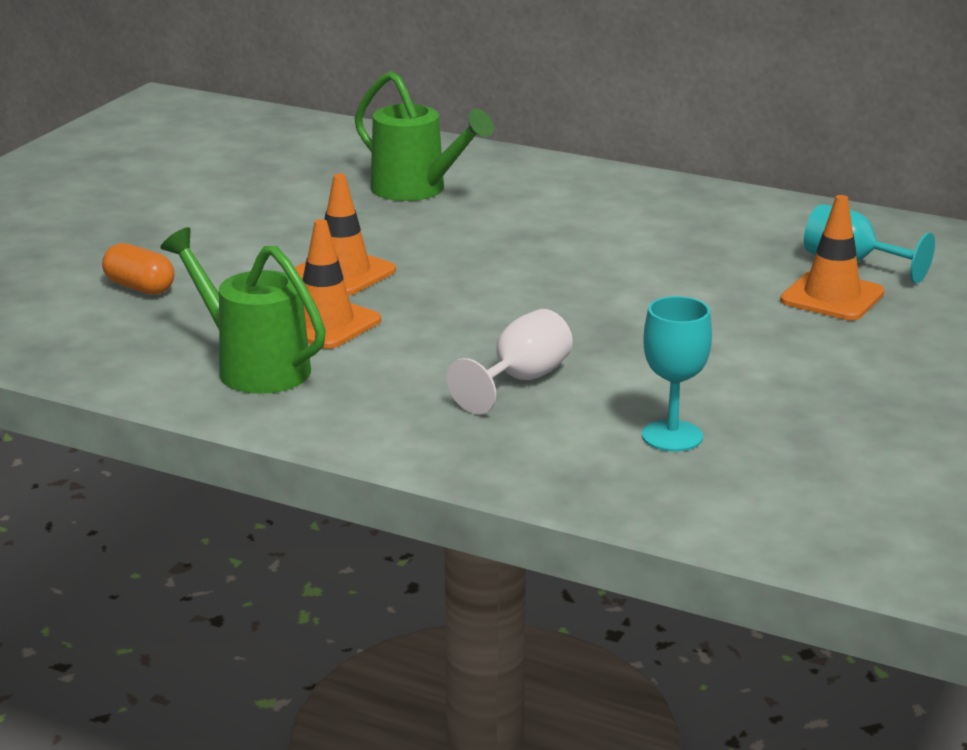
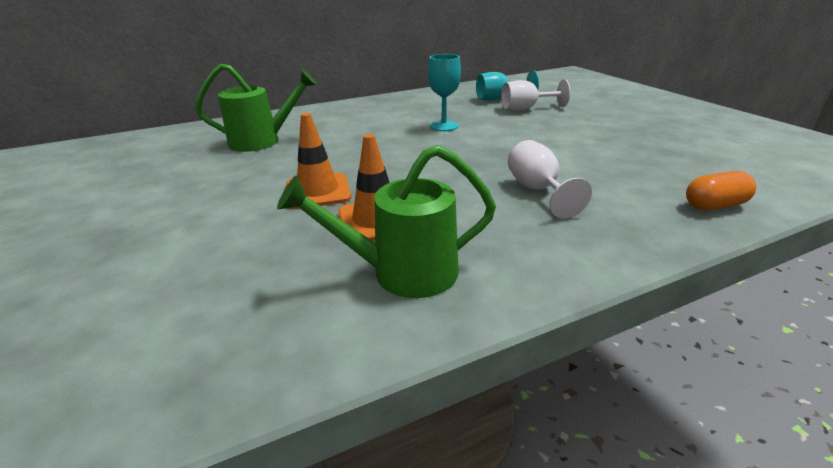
camera: 50 degrees left, 5 degrees up
orange capsule [102,243,174,295] -> orange capsule moved to [686,171,756,210]
turquoise goblet [642,296,712,452] -> turquoise goblet moved to [428,54,461,131]
orange traffic cone [780,195,884,320] -> white goblet [501,80,570,111]

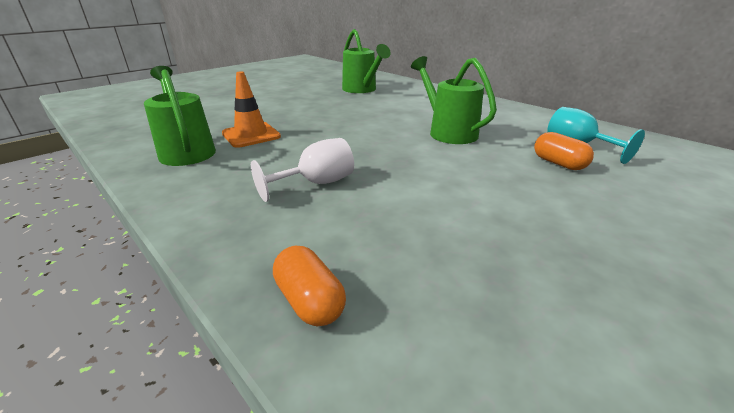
camera: 70 degrees right, 0 degrees up
orange traffic cone [286,113,351,209] -> none
turquoise goblet [428,54,461,131] -> green watering can [411,56,497,144]
white goblet [501,80,570,111] -> orange capsule [534,132,594,170]

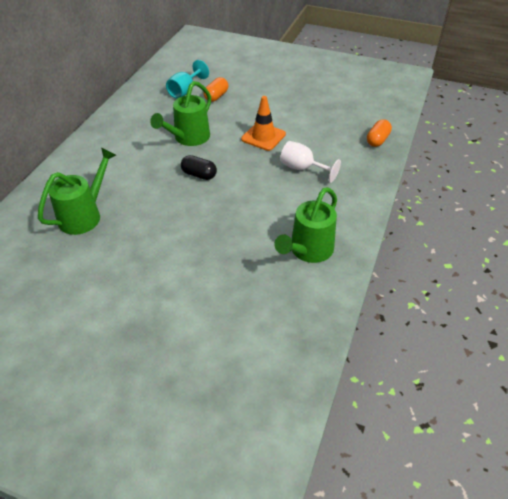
camera: 115 degrees left, 15 degrees up
orange traffic cone [222,72,281,148] -> orange traffic cone moved to [241,96,286,151]
none -> black capsule [181,155,217,180]

